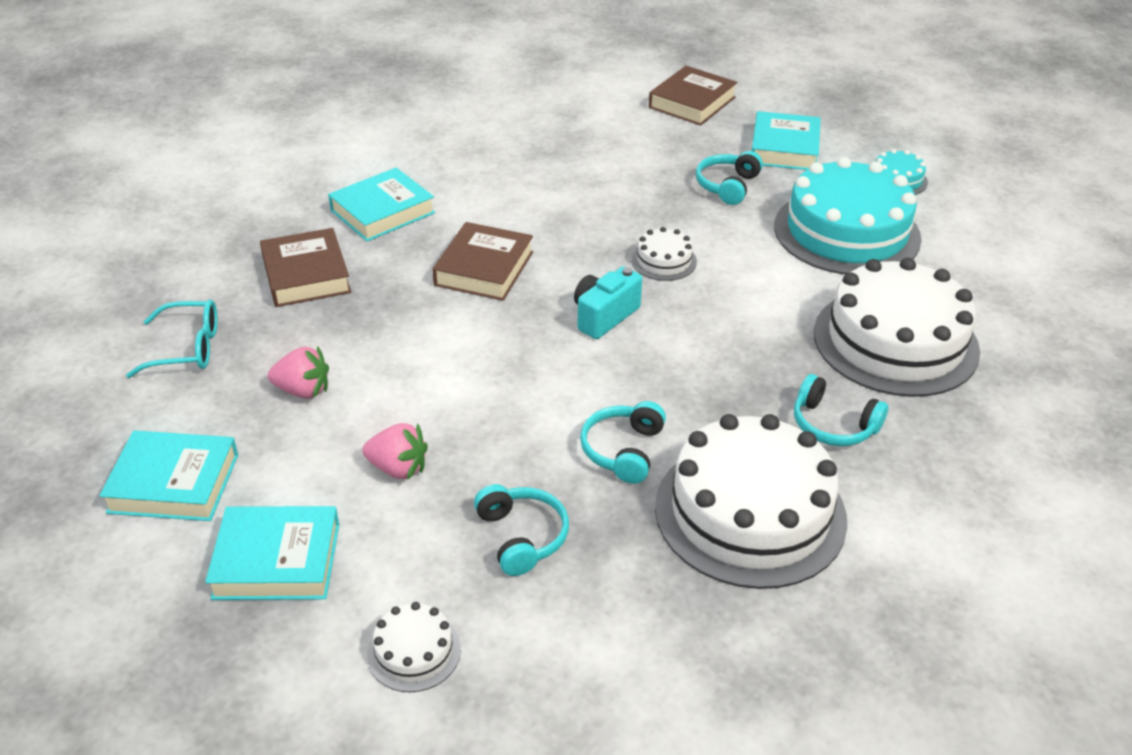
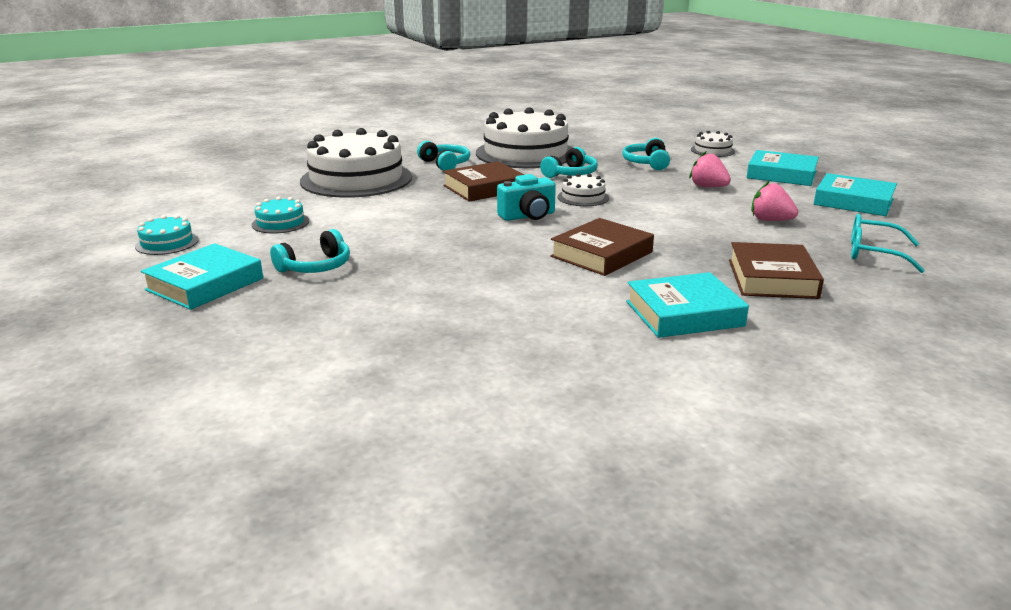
camera: 155 degrees left, 15 degrees down
white cake [631,227,697,281] -> white cake moved to [558,173,609,206]
brown book [649,66,737,126] -> brown book moved to [443,161,524,202]
turquoise cake [774,157,922,275] -> turquoise cake [252,197,309,233], size x0.44

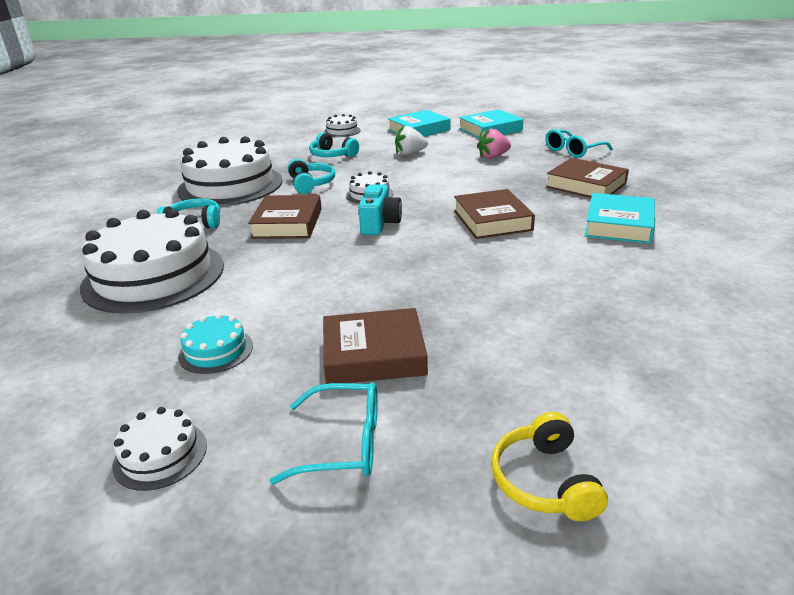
camera: 55 degrees left, 5 degrees up
turquoise cake [135,215,199,255] -> white cake [112,407,207,491]
turquoise book [141,243,263,310] -> turquoise glasses [270,383,378,484]
turquoise headphones [270,229,350,273] -> brown book [323,308,428,384]
pink strawberry [689,152,731,187] -> white strawberry [395,126,428,155]
none -> yellow headphones [491,412,608,521]

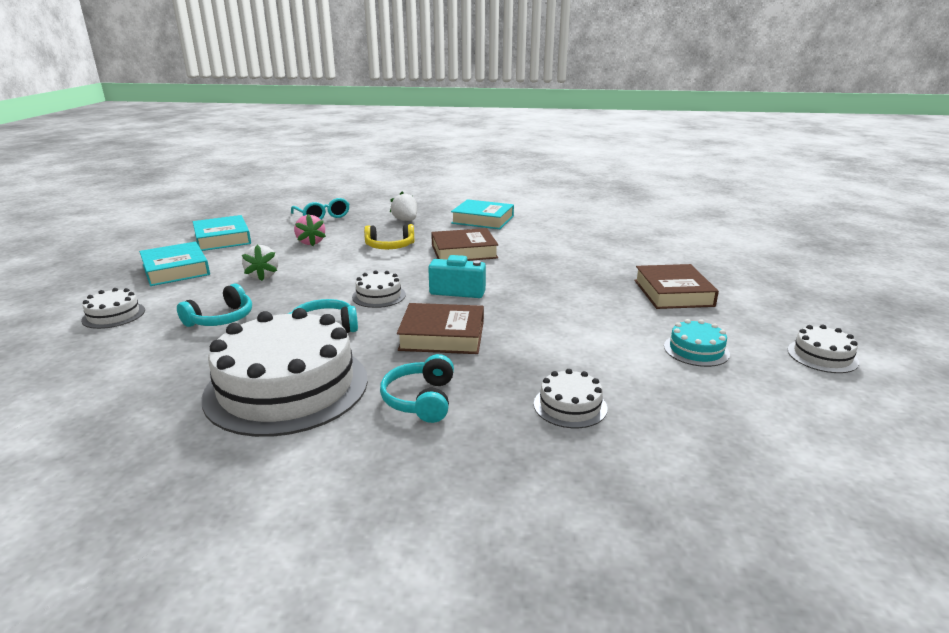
camera: 90 degrees left, 5 degrees down
white cake [80,209,224,314] -> white cake [534,369,607,428], size x0.44
turquoise glasses [270,383,378,484] -> none
yellow headphones [491,412,608,521] -> yellow headphones moved to [364,224,415,249]
brown book [546,158,629,198] -> white strawberry [390,192,417,221]

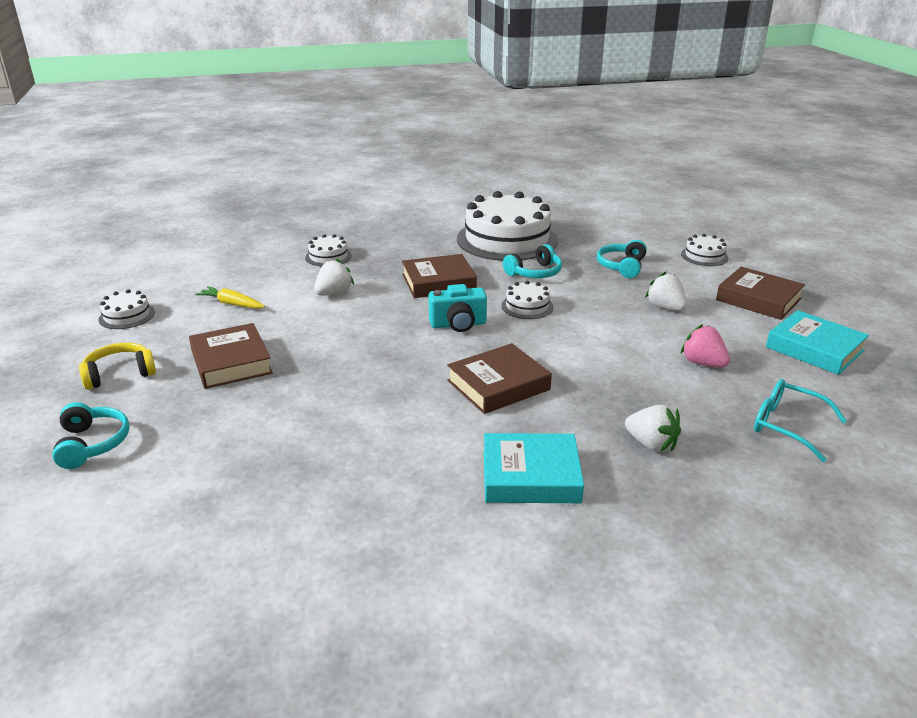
camera: 160 degrees right, 5 degrees up
turquoise book [139,242,210,286] -> brown book [716,267,805,320]
yellow headphones [364,224,415,249] -> yellow headphones moved to [79,343,156,390]
turquoise headphones [380,354,454,423] -> turquoise headphones moved to [52,402,130,469]
turquoise cake [664,319,730,367] -> yellow carrot [195,286,265,309]
none -> white strawberry [314,258,354,295]

